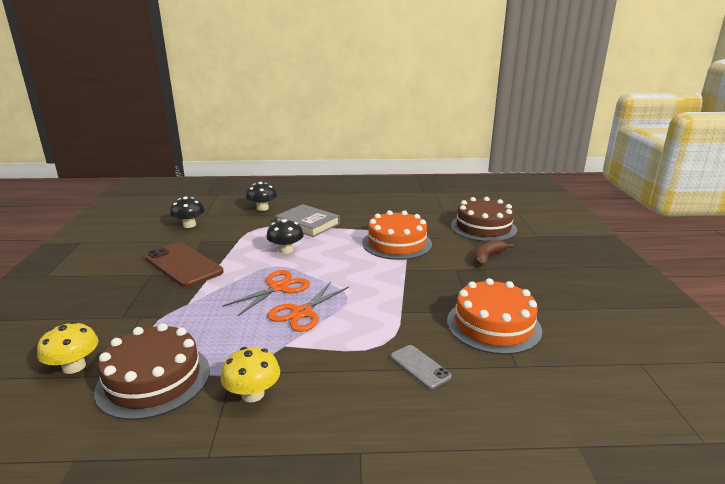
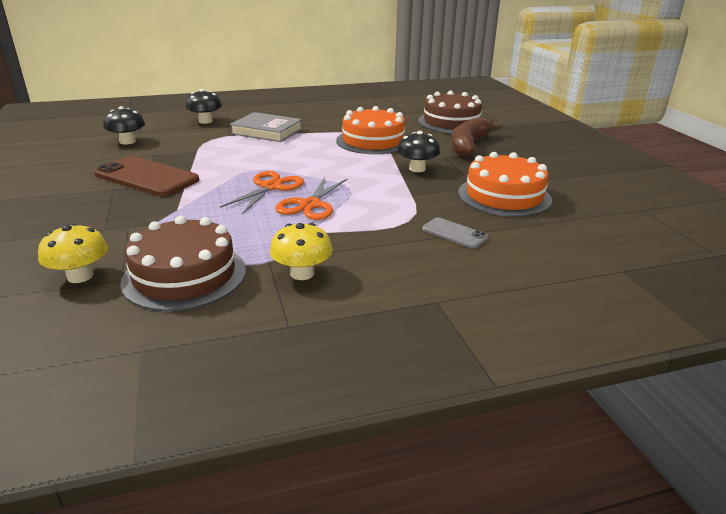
camera: 15 degrees left, 5 degrees up
black mushroom [266,219,304,254] -> black mushroom moved to [397,131,440,172]
brown banana [474,240,514,266] -> brown banana [451,117,503,156], size x1.58

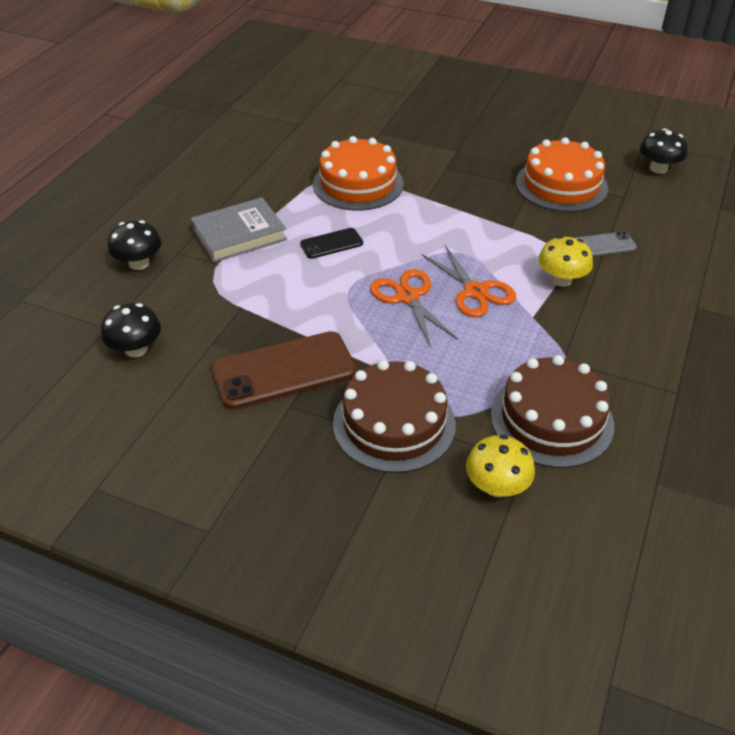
camera: 50 degrees left, 15 degrees up
yellow mushroom [270,223,333,280] -> yellow mushroom moved to [538,236,593,287]
black mushroom [397,131,440,172] -> black mushroom moved to [640,129,688,174]
brown cake [418,91,482,133] -> brown cake moved to [333,360,456,473]
brown banana [451,117,503,156] -> none
none -> black phone [300,228,363,259]

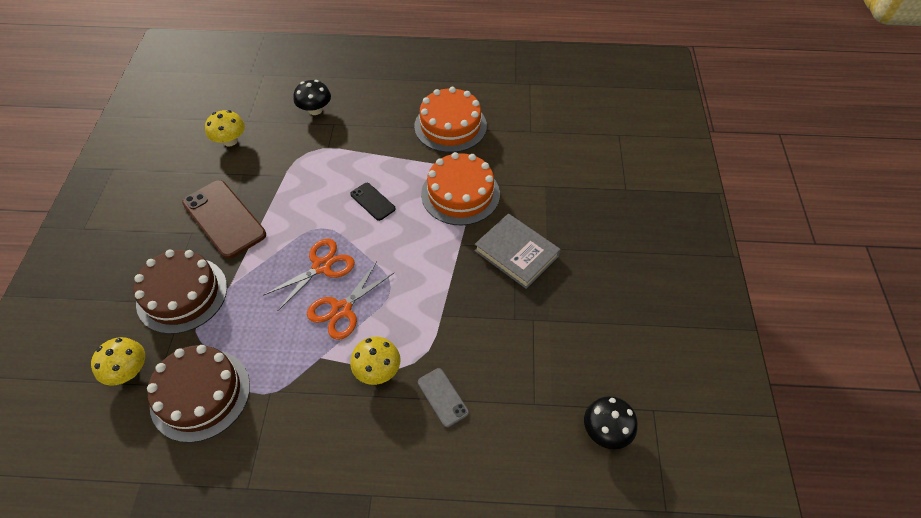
camera: 70 degrees right, 10 degrees up
black mushroom [101,303,161,357] -> yellow mushroom [205,110,245,146]
grey book [191,197,287,262] -> grey book moved to [474,214,561,289]
orange cake [516,137,608,212] -> orange cake moved to [414,87,487,153]

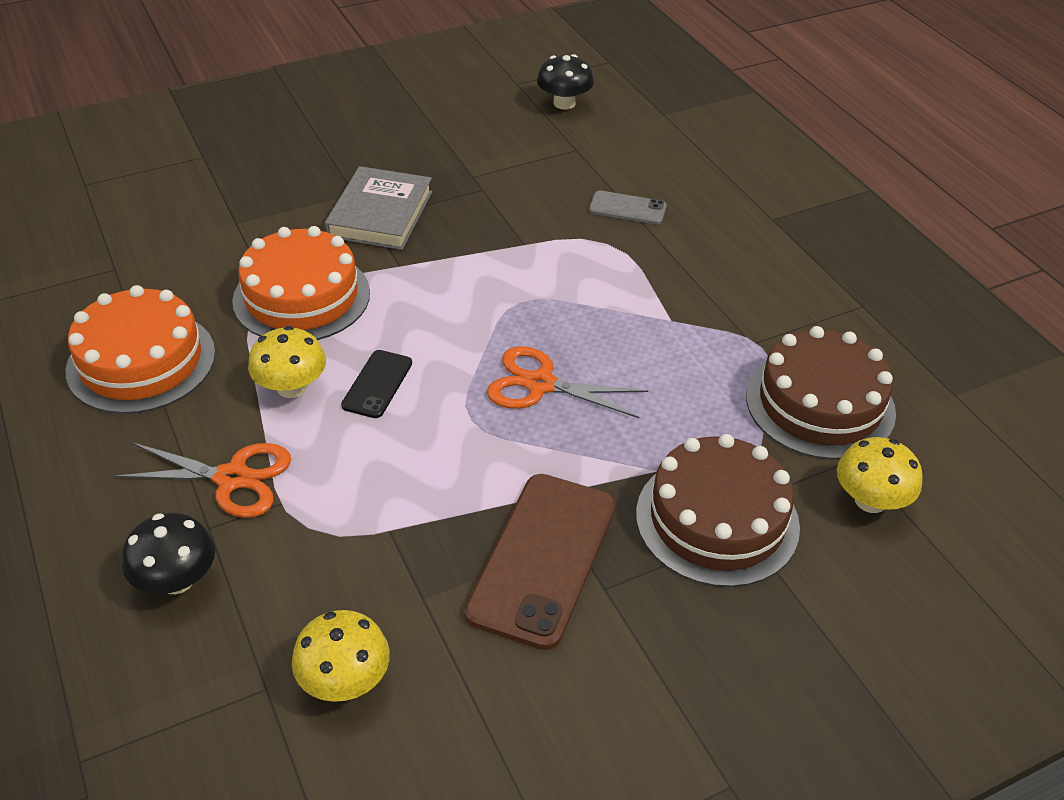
camera: 120 degrees left, 10 degrees down
orange scissors [307,261,394,340] -> orange scissors moved to [114,442,291,518]
yellow mushroom [350,337,401,385] -> yellow mushroom moved to [248,326,326,398]
grey phone [418,368,469,427] -> grey phone turned 75 degrees clockwise [589,190,667,225]

